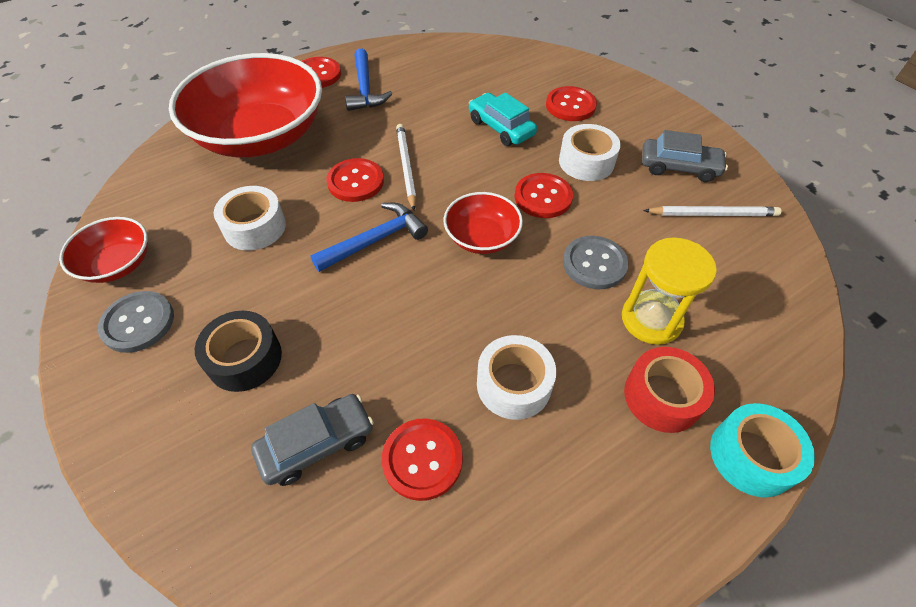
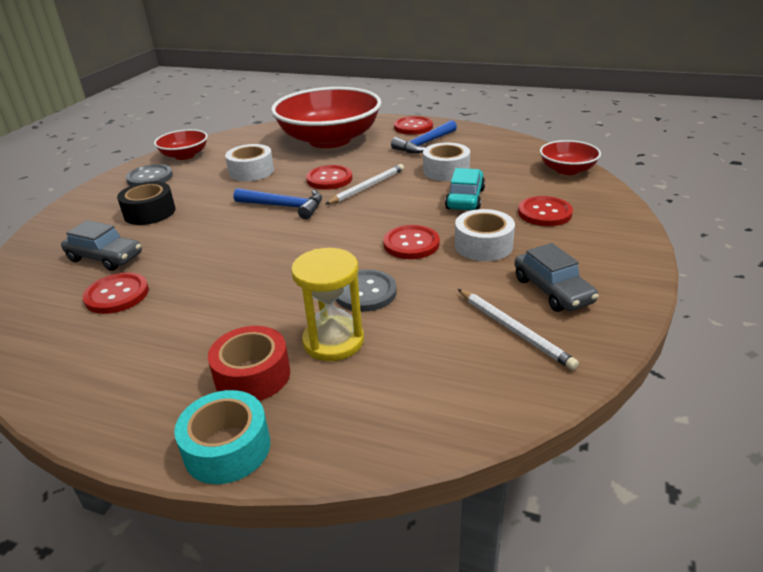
camera: 55 degrees right, 20 degrees down
red bowl [444,192,523,254] -> red bowl moved to [540,140,601,175]
white tape [477,335,556,420] -> white tape moved to [423,142,470,181]

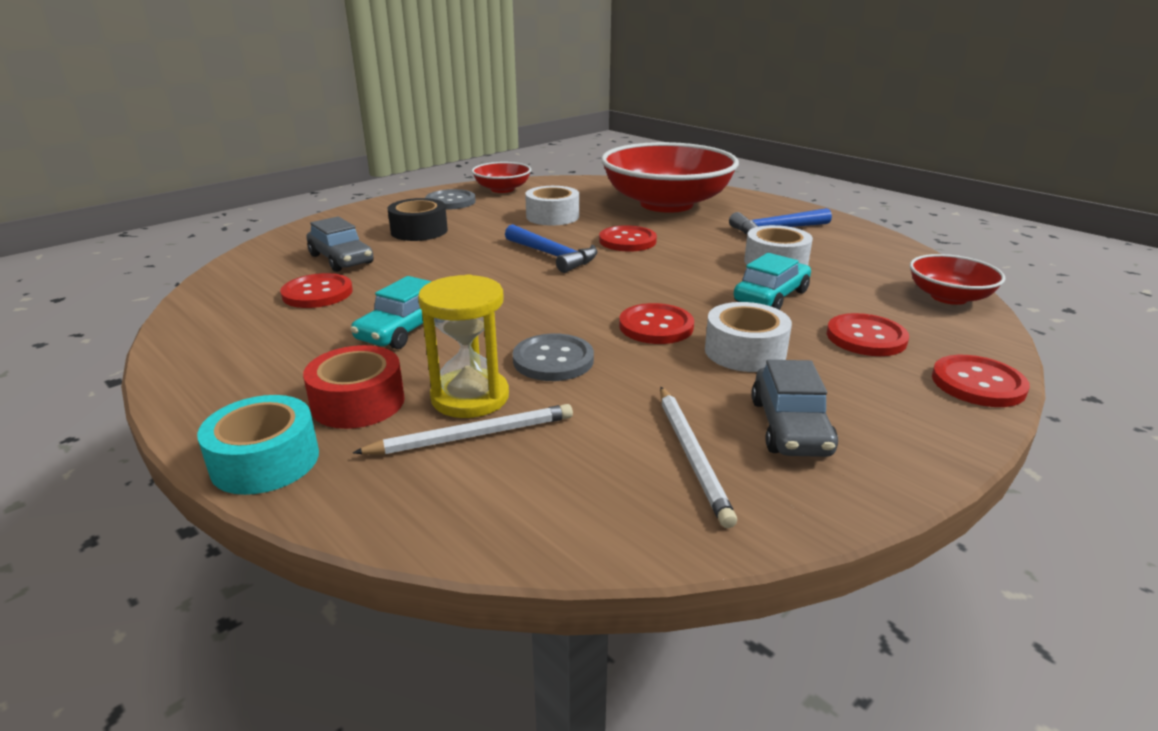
camera: 25 degrees right, 5 degrees down
white pencil [325,164,404,205] -> white pencil moved to [353,404,573,454]
red button [394,116,433,135] -> red button moved to [932,355,1030,407]
none -> turquoise car [350,276,432,349]

